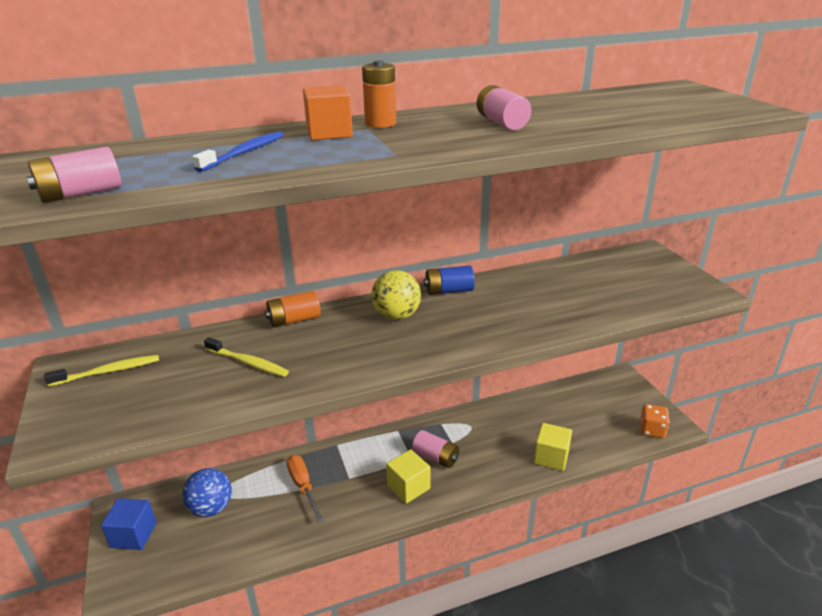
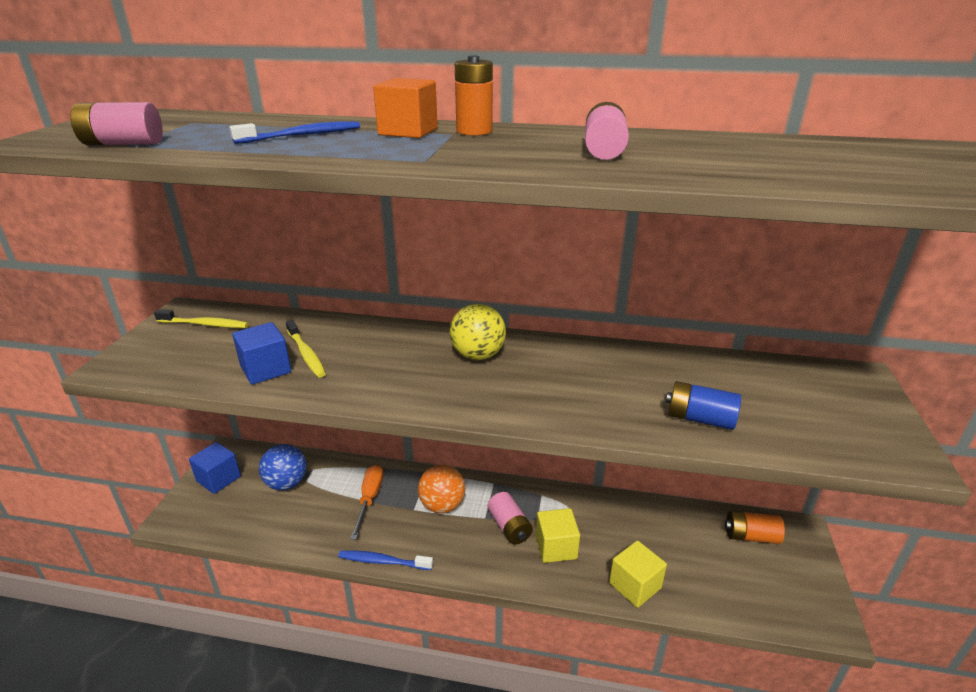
camera: 30 degrees right, 0 degrees up
orange battery [265,291,321,327] -> orange battery moved to [725,511,785,544]
yellow cube [386,449,430,504] -> yellow cube moved to [536,508,580,563]
blue battery [424,266,475,295] -> blue battery moved to [666,381,741,430]
orange dice [640,404,670,438] -> none
none -> blue cube [232,322,291,385]
none -> blue toothbrush [338,550,433,570]
none -> orange ball [418,465,465,513]

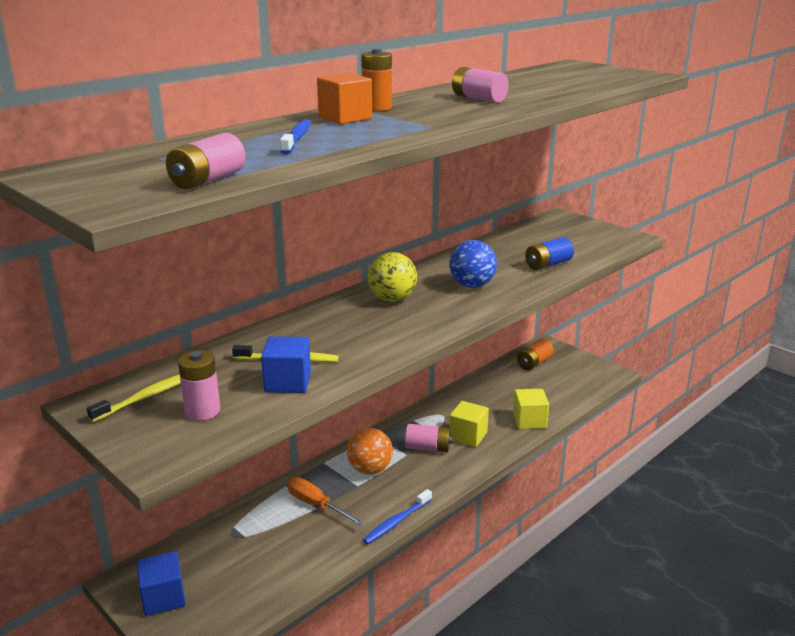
camera: 55 degrees left, 5 degrees down
blue ball [259,444,307,490] -> blue ball moved to [449,240,497,288]
none -> pink battery [178,350,220,420]

